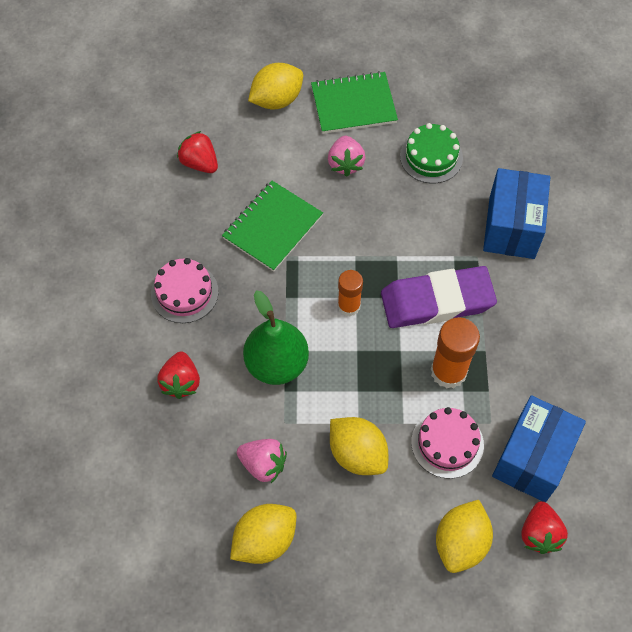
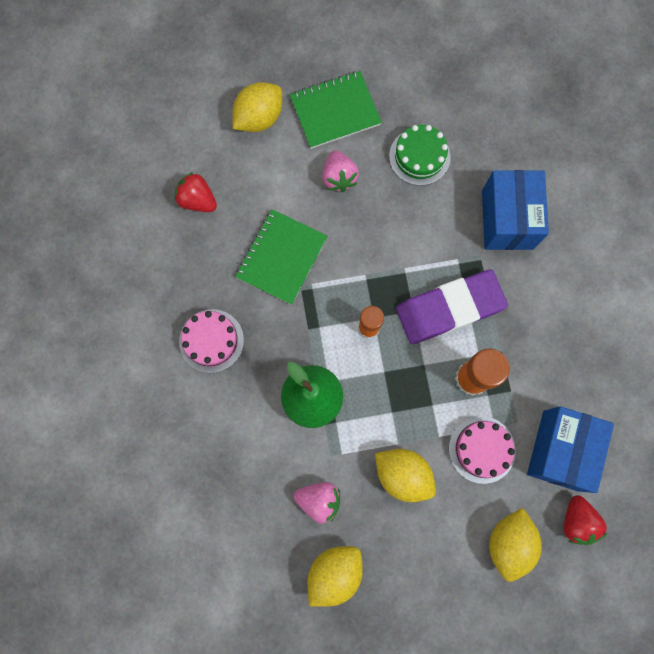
camera: 10 degrees left, 15 degrees up
red strawberry [157,352,200,399] -> none

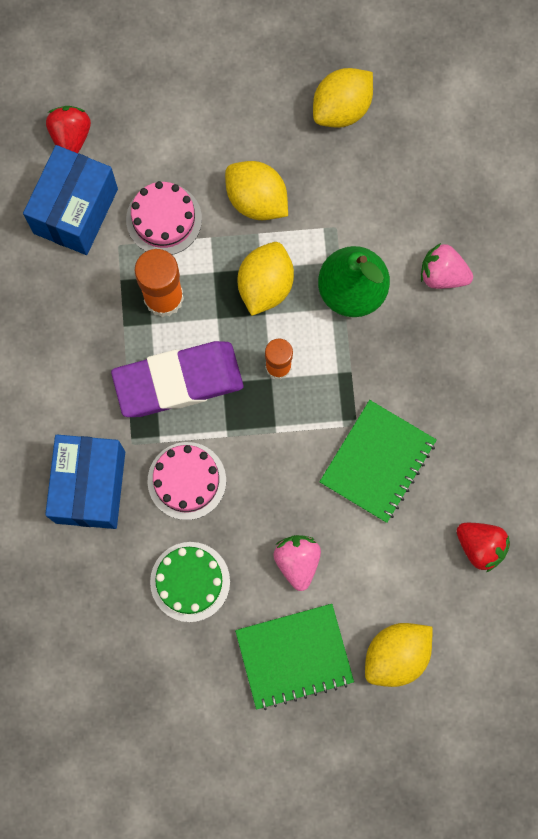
camera: 175 degrees left, 0 degrees up
pink cake [179,309,244,373] -> pink cake moved to [148,442,226,520]
pink strawberry [294,482,340,524] -> pink strawberry moved to [421,243,473,289]
yellow lemon [489,508,542,582] -> yellow lemon moved to [238,242,294,316]

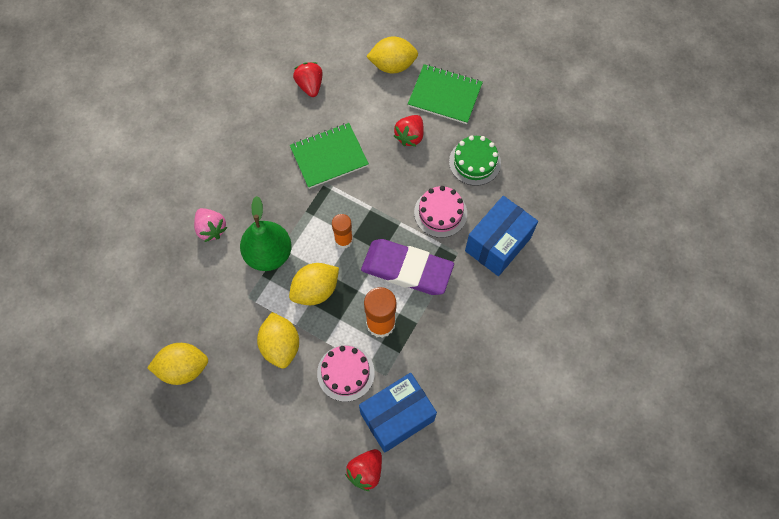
camera: 145 degrees left, 10 degrees down
pink strawberry [273,535,321,591] -> red strawberry [394,115,424,146]

